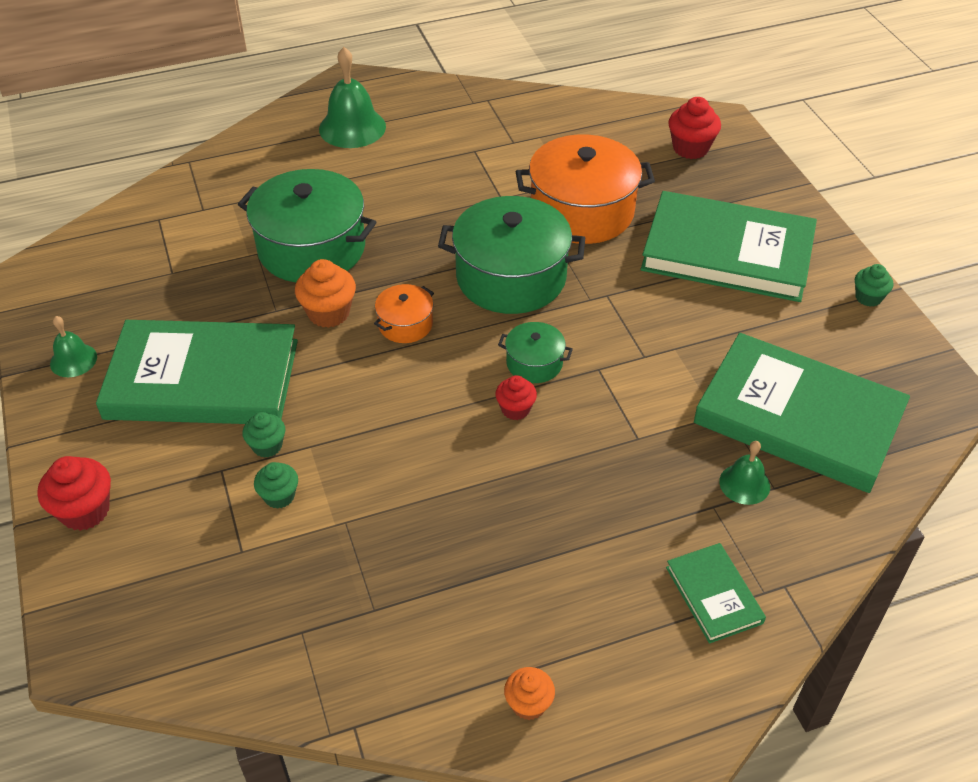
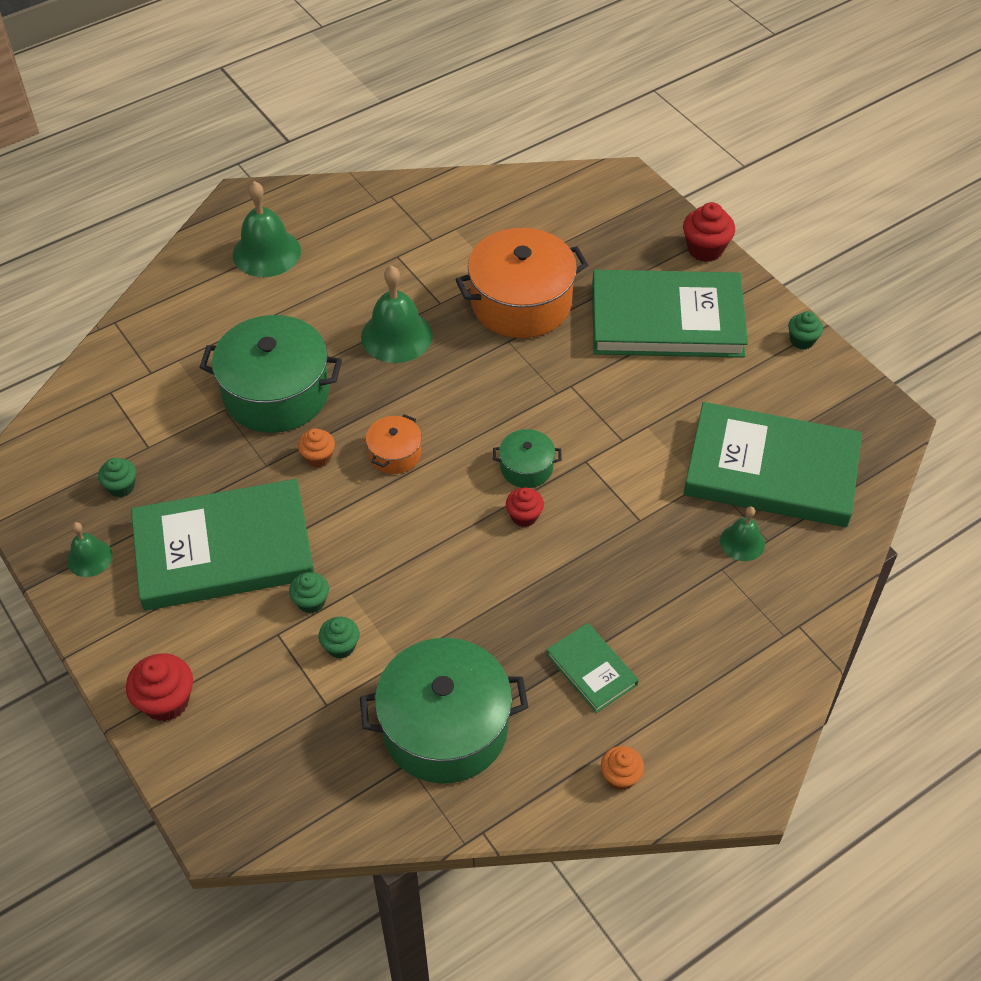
camera: 15 degrees left, 5 degrees up
orange cupcake [295,259,356,328] -> orange cupcake [298,428,335,468], size x0.64
green pot [438,196,585,314] -> green pot moved to [360,638,528,784]
green book [666,543,766,643] -> green book moved to [546,623,639,713]
red cupcake [669,97,721,159] -> red cupcake moved to [683,202,735,262]
none -> green cupcake [98,458,136,497]
none -> green bell [361,266,433,363]

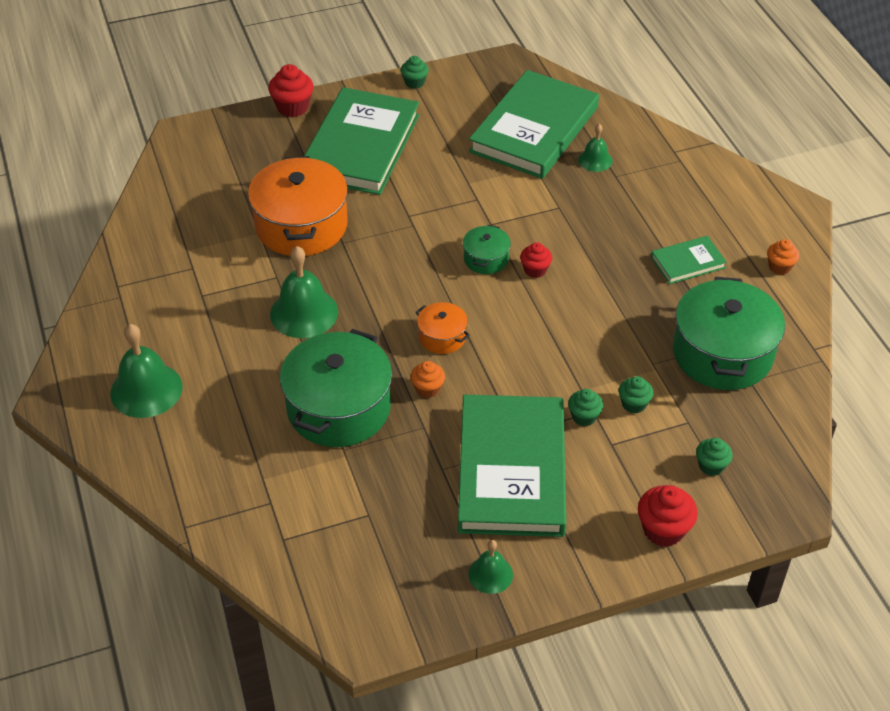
camera: 75 degrees left, 5 degrees down
green cupcake [98,458,136,497] -> green cupcake moved to [696,438,733,476]

